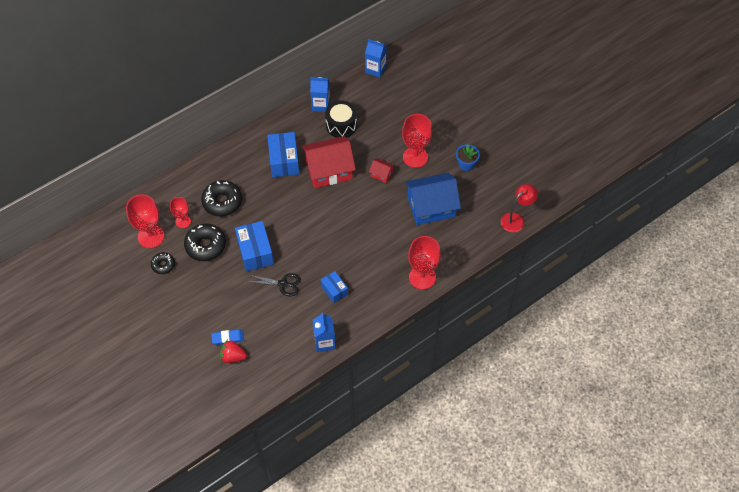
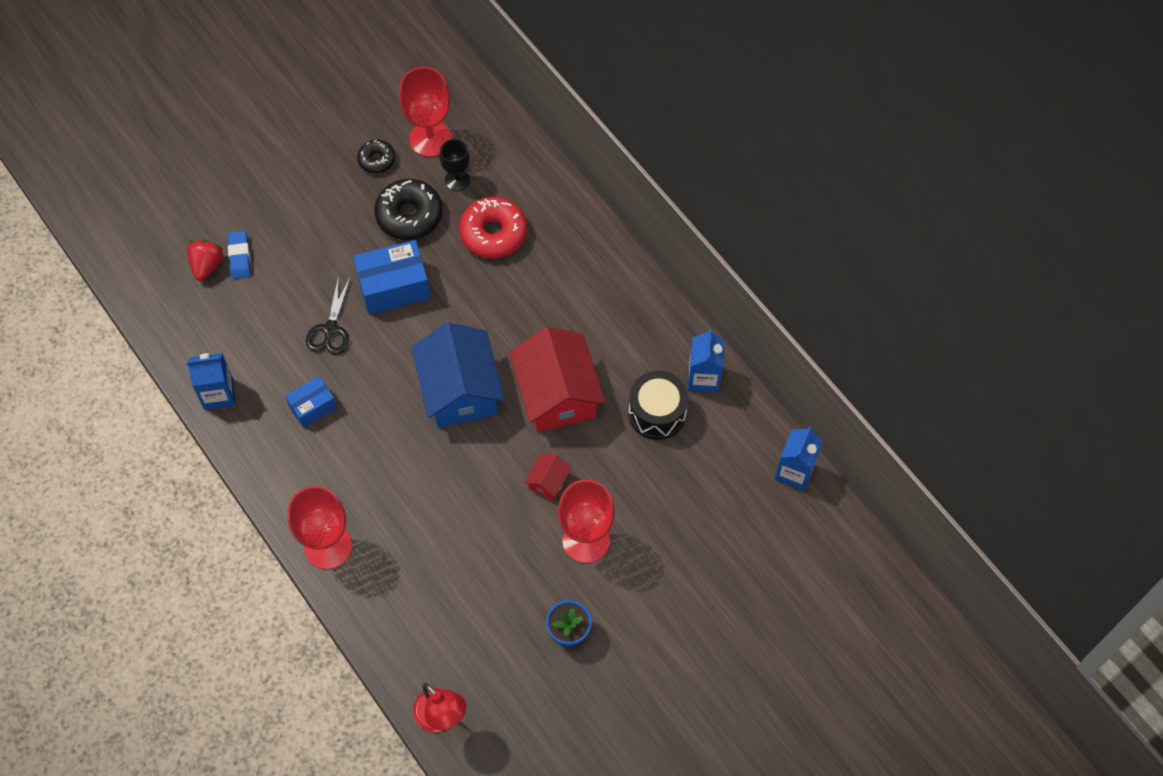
camera: 90 degrees right, 5 degrees up
red goblet [170,197,191,228] -> black goblet [440,139,470,191]
black donut [201,180,242,217] -> red donut [459,197,527,259]
blue box [267,132,299,177] -> none
blue house [405,173,461,225] -> blue house moved to [412,322,504,428]

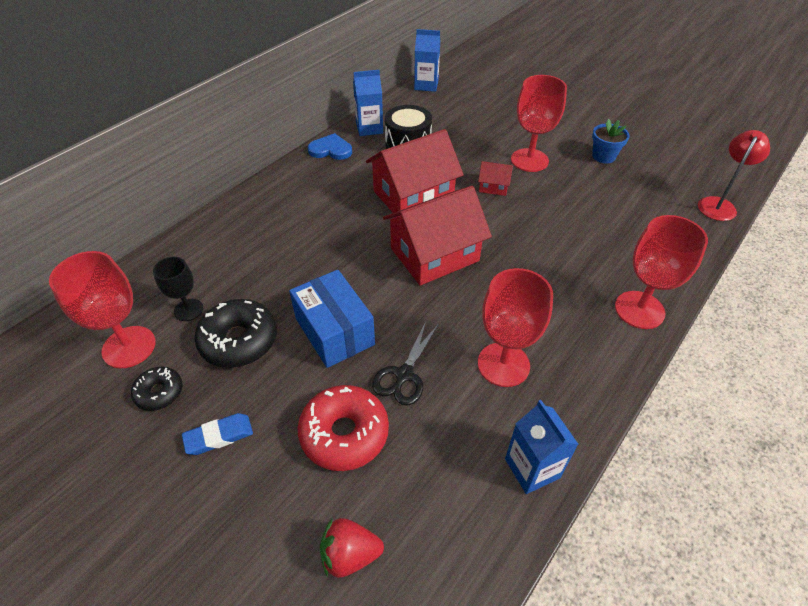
camera: 105 degrees left, 15 degrees down
blue eraser [228,231,251,279] -> blue eraser moved to [182,413,253,455]
blue box [285,376,337,428] -> red goblet [478,268,553,387]
black scissors [306,276,350,355] -> black scissors turned 120 degrees clockwise [372,321,439,405]
blue house [412,322,504,428] -> red house [383,186,492,285]
red donut [459,197,527,259] -> red donut moved to [297,385,389,471]
none -> blue heart [308,133,352,160]

